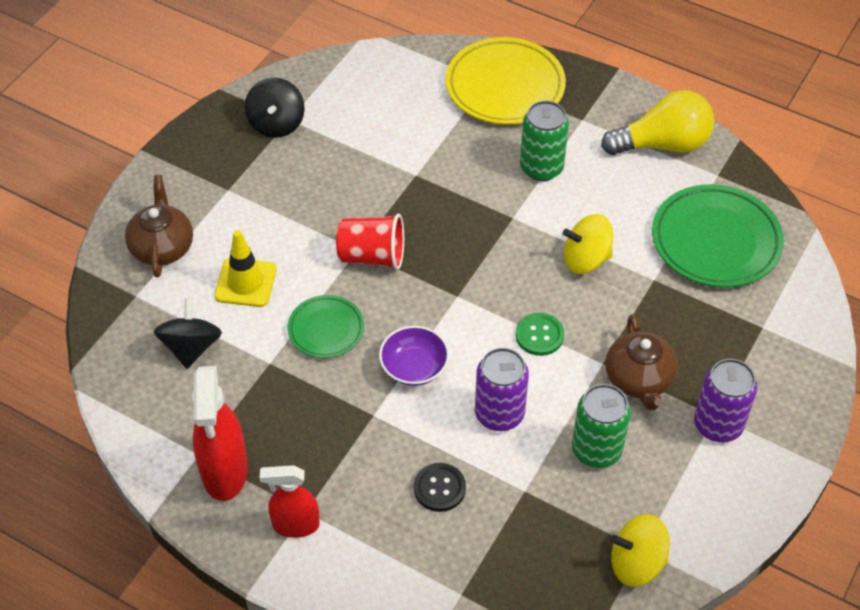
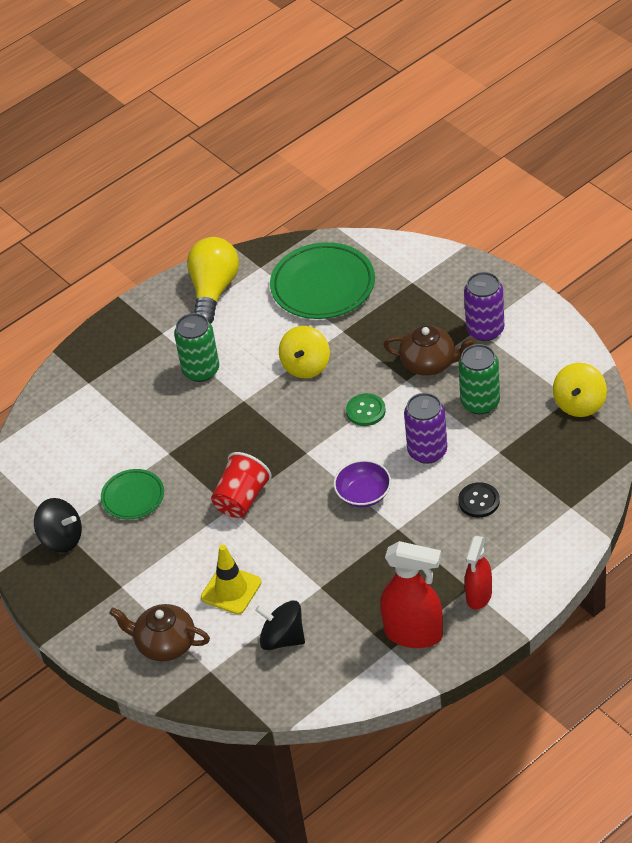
camera: 65 degrees left, 5 degrees down
green plate [287,295,364,358] -> green plate moved to [101,469,164,520]
yellow plate [446,37,566,125] -> none

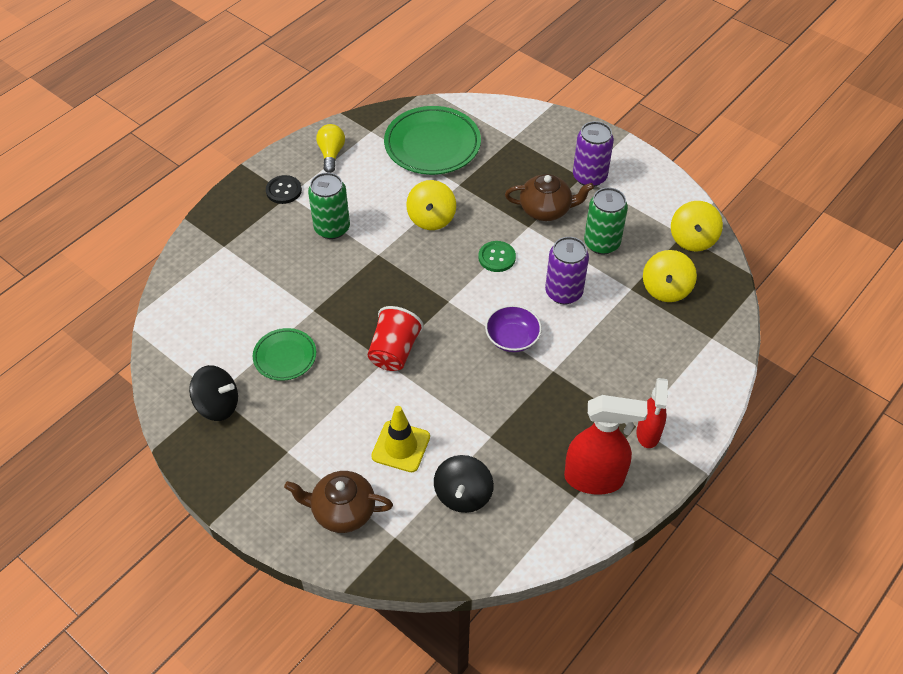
camera: 15 degrees left, 5 degrees up
yellow light bulb [187,237,239,323] -> yellow light bulb [316,124,345,173], size x0.59
black spinning top [255,600,305,650] -> black spinning top turned 90 degrees counterclockwise [434,455,494,513]
black button [458,482,500,518] -> black button moved to [266,175,302,204]
none -> yellow spinning top [643,250,697,302]

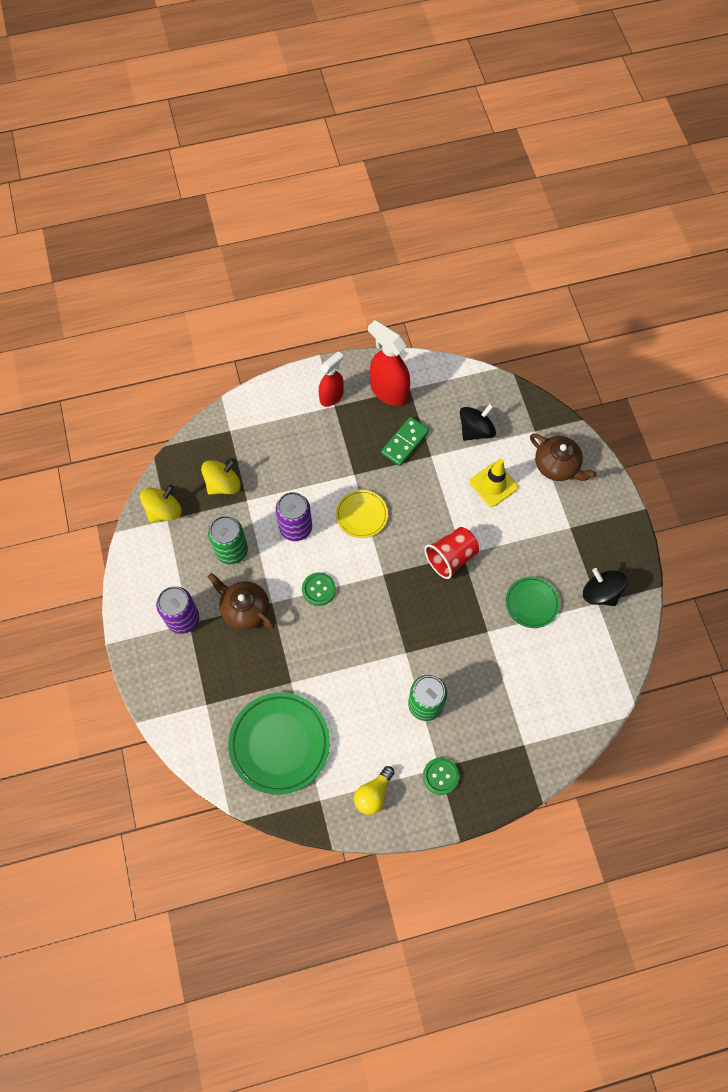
camera: 145 degrees left, 15 degrees up
black button [266,175,302,204] -> green button [423,758,459,795]
yellow spinning top [406,180,456,230] -> none
purple bowl [485,305,542,352] -> yellow plate [336,490,388,538]
none -> green domino [381,417,429,466]

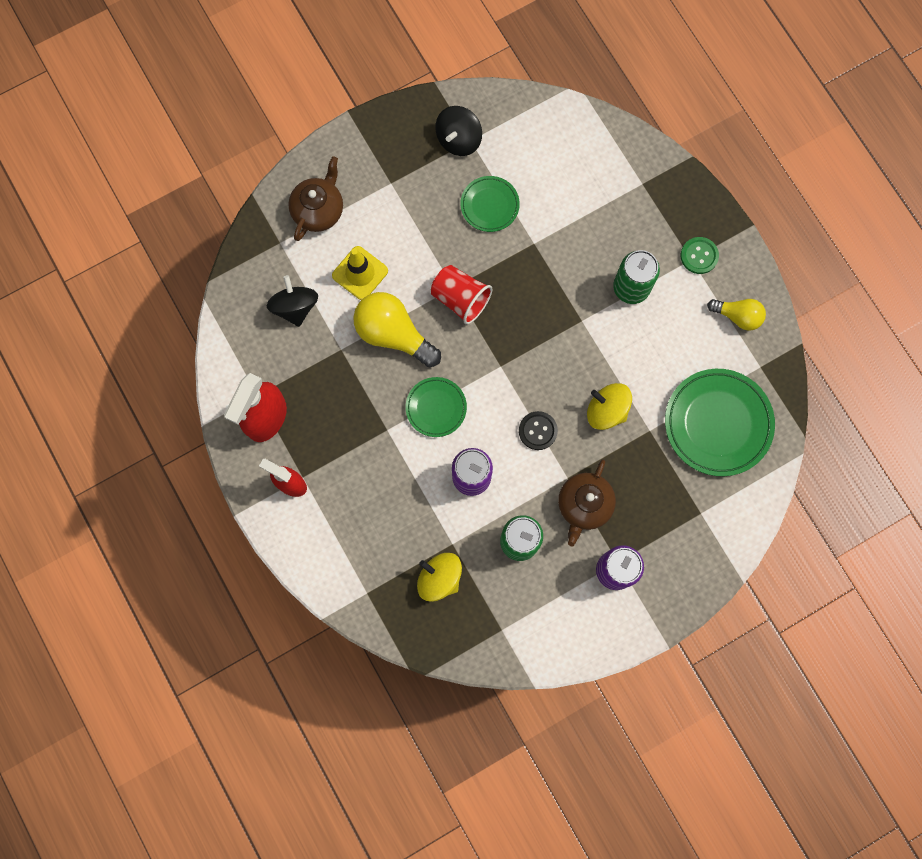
camera: 105 degrees left, 10 degrees up
yellow spinning top [140,485,182,522] -> yellow spinning top moved to [587,383,632,430]
green button [302,573,336,606] -> black button [519,411,558,450]
yellow plate [336,490,388,538] -> green plate [406,377,467,437]
green domino [381,417,429,466] -> none
black spinning top [460,404,496,441] -> black spinning top turned 45 degrees clockwise [267,275,318,327]
none -> yellow light bulb [353,292,441,368]

